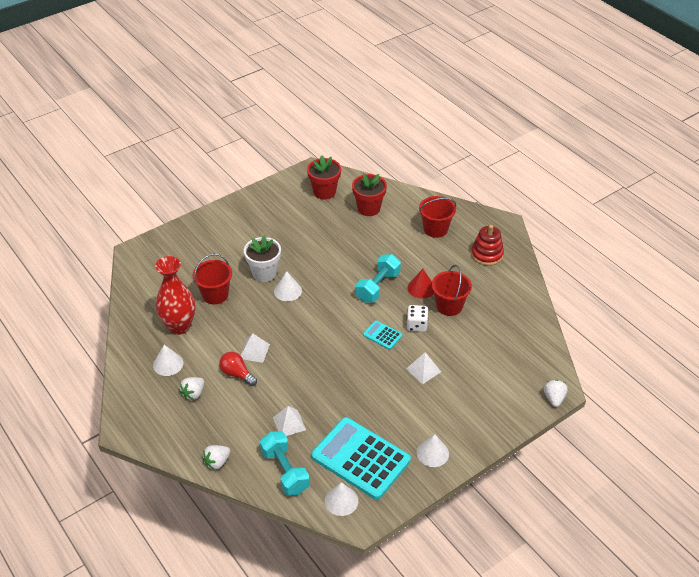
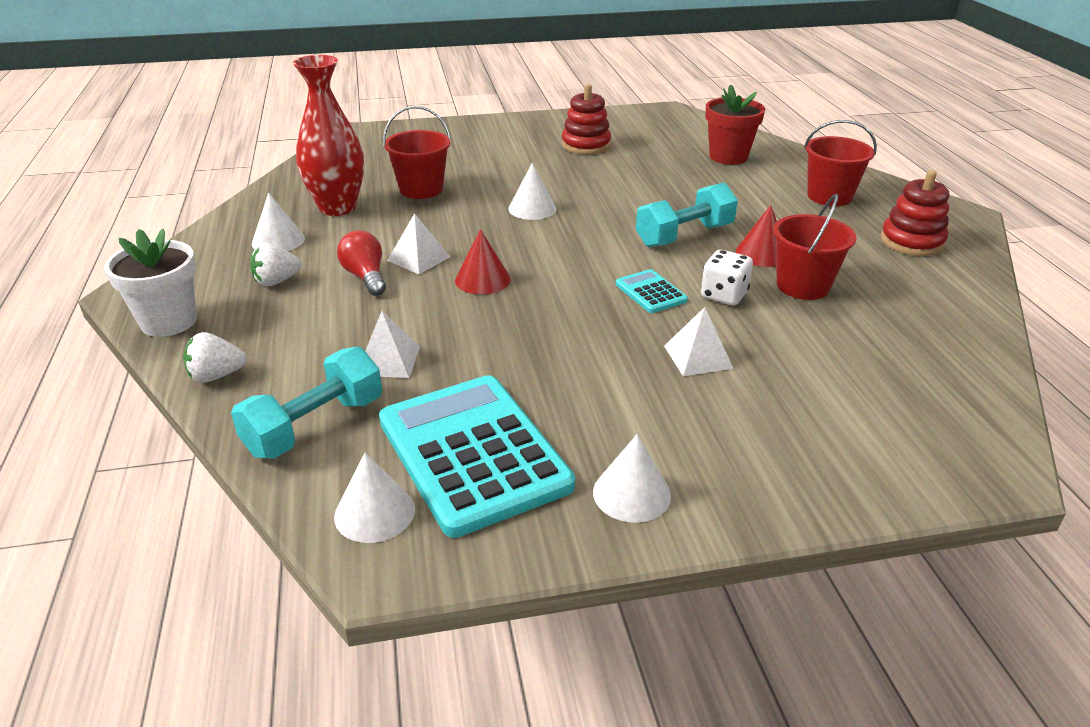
camera: 25 degrees right, 10 degrees down
white flower pot [244,235,281,282] -> white flower pot moved to [104,229,196,337]
turquoise dumbbell [260,431,310,496] -> turquoise dumbbell turned 45 degrees clockwise [231,347,382,459]
red flower pot [307,155,341,200] -> none
white strawberry [544,380,568,407] -> none
none -> red cone [455,229,511,295]
none -> red stacking toy [561,84,611,155]

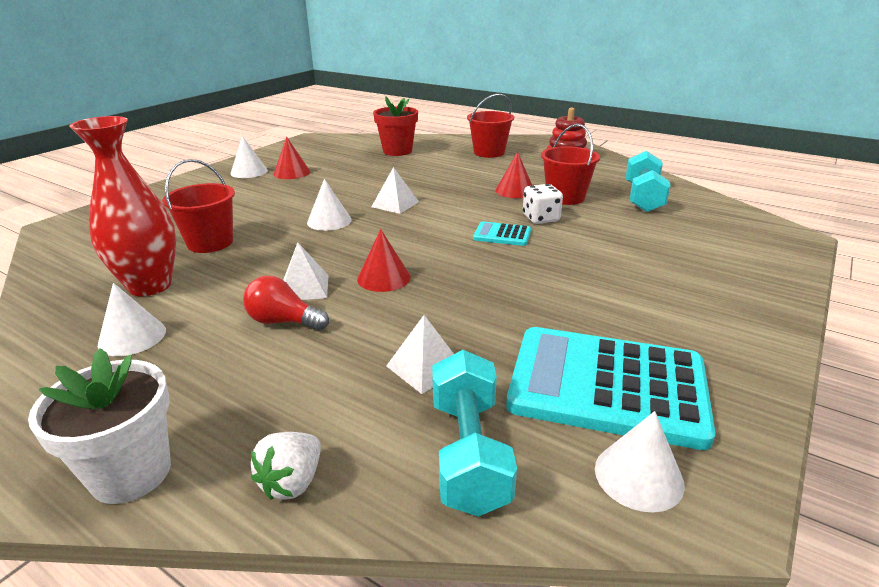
camera: 45 degrees left, 5 degrees down
white strawberry [250,243,302,286] -> none
red stacking toy [561,84,611,155] -> red cone [273,137,310,179]
white cone [593,434,671,523] -> white cone moved to [230,136,268,178]
turquoise dumbbell [636,182,738,248] -> turquoise dumbbell moved to [626,151,671,212]
white pyramid [664,307,734,376] -> white pyramid moved to [371,167,419,214]

